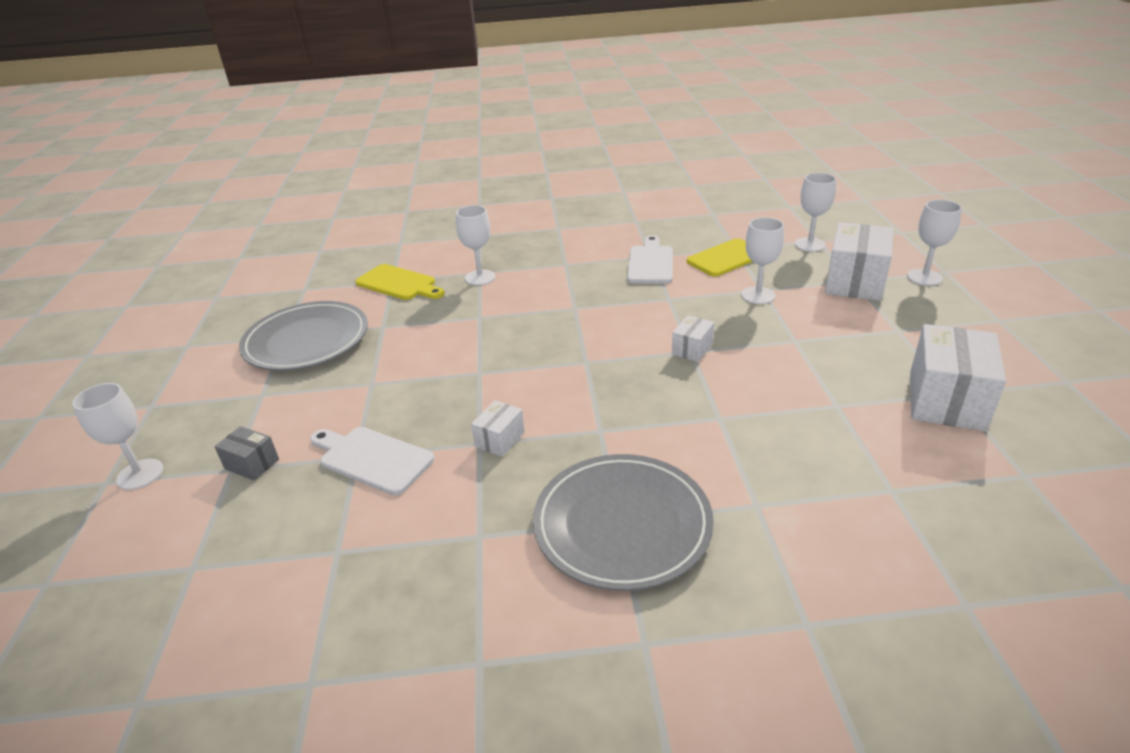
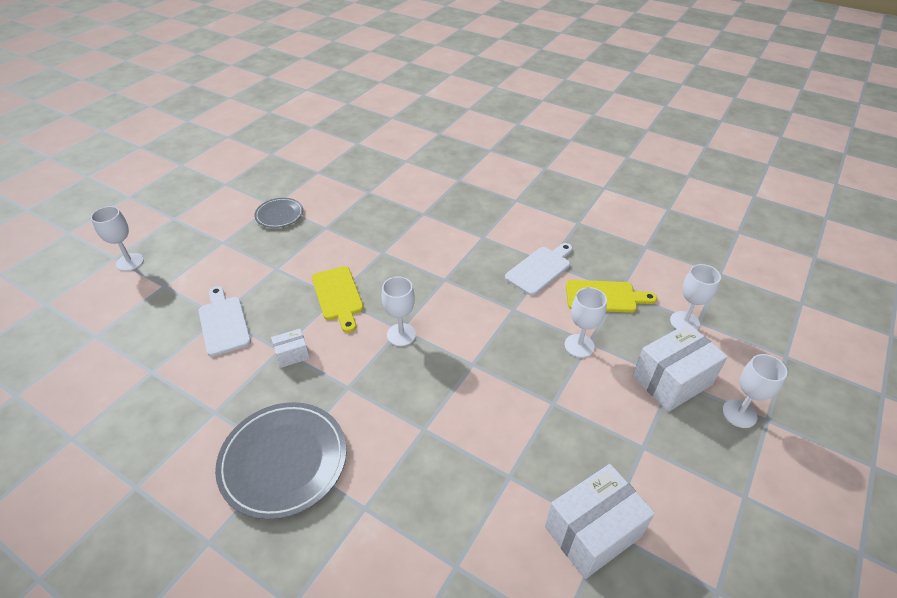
camera: 35 degrees right, 10 degrees up
grey box [214,426,279,481] -> none
grey plate [239,301,368,371] -> grey plate [254,198,303,228], size x0.55
yellow cutting board [355,264,444,300] -> yellow cutting board moved to [312,266,364,333]
white goblet [456,205,495,285] -> white goblet moved to [382,276,416,346]
white box [672,315,714,362] -> none

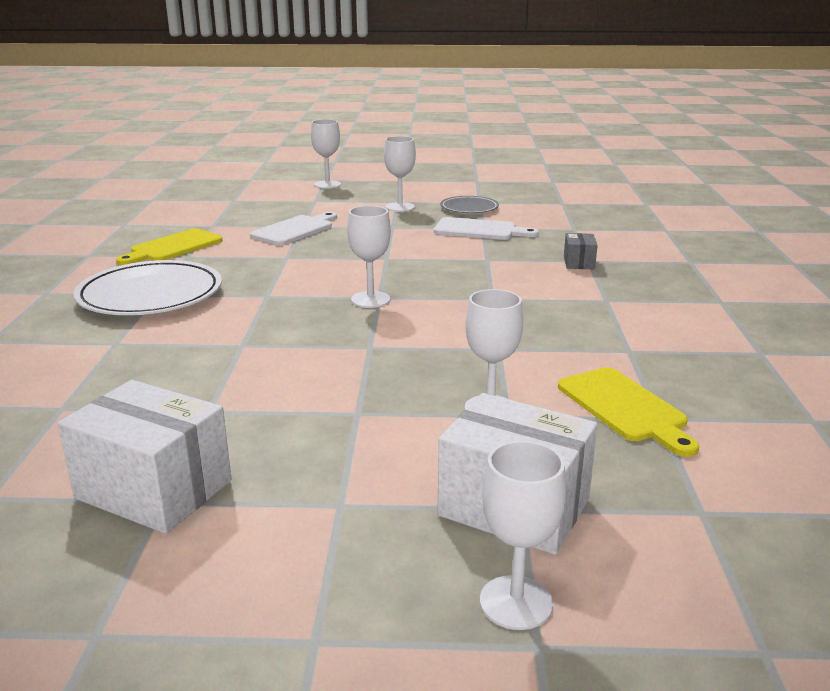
camera: 60 degrees right, 20 degrees down
grey plate [215,402,347,520] -> white plate [73,260,222,315]
white box [271,328,310,368] -> none
yellow cutting board [312,266,364,333] -> yellow cutting board moved to [116,228,223,265]
white cutting board [505,243,573,296] -> white cutting board moved to [434,217,539,240]
white goblet [670,264,721,330] -> white goblet moved to [384,136,416,212]
none -> grey box [564,233,598,269]

